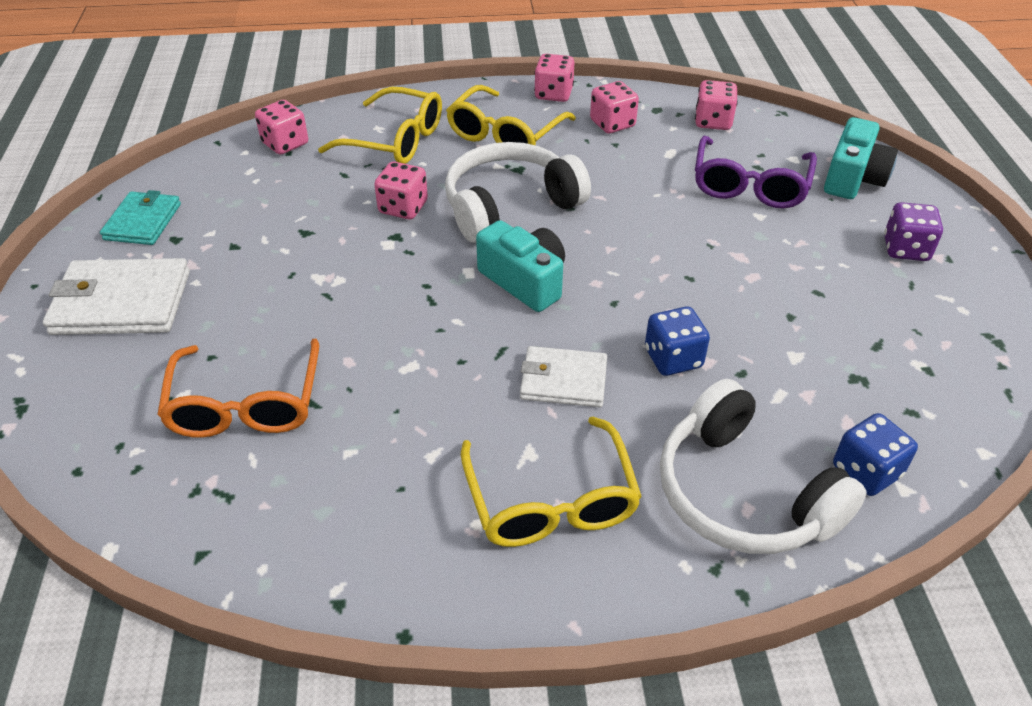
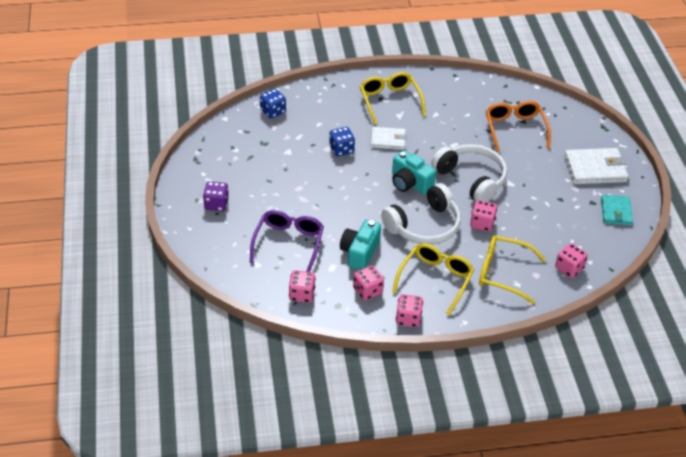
camera: 175 degrees right, 0 degrees up
white headphones [660,379,867,554] -> white headphones moved to [431,144,507,202]
turquoise camera [824,117,898,199] -> turquoise camera moved to [340,220,381,270]

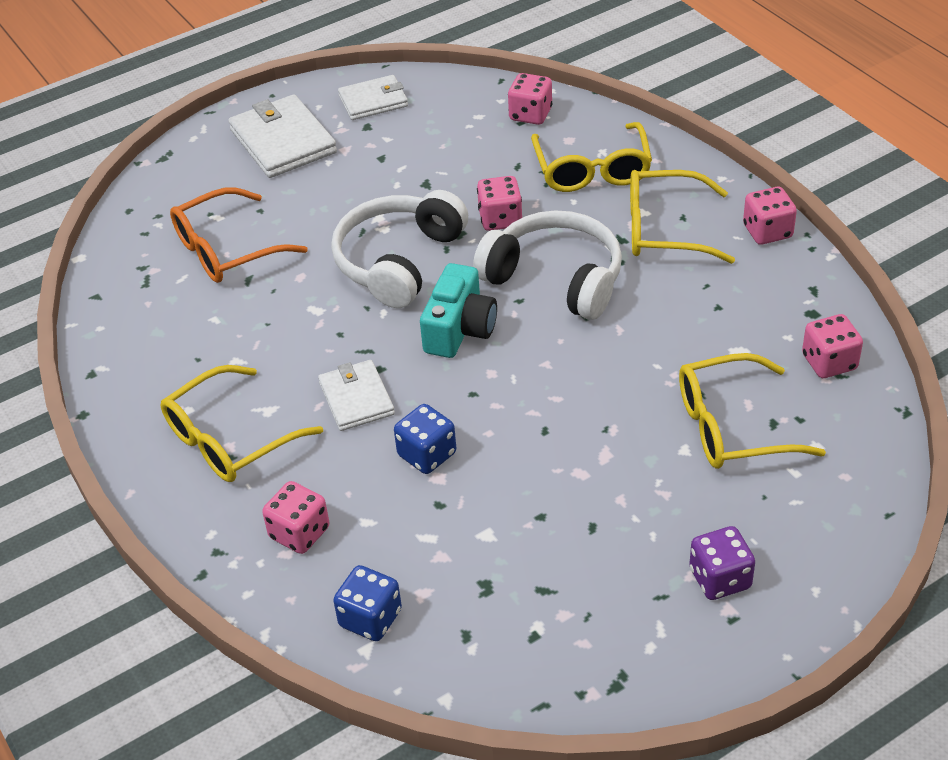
camera: 110 degrees left, 0 degrees up
purple glasses [250,210,324,272] -> yellow glasses [679,353,826,469]
turquoise camera [340,220,381,270] -> none
pink dice [353,265,384,301] -> pink dice moved to [262,481,329,554]
turquoise wallet [601,195,633,226] -> white wallet [338,75,408,120]

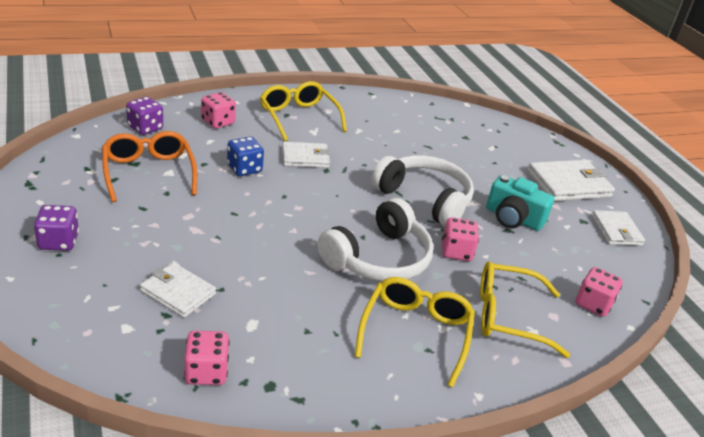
camera: 95 degrees right, 10 degrees down
orange glasses [170,187,308,283] -> orange glasses moved to [102,131,197,202]
blue dice [333,565,402,641] -> purple dice [126,97,163,135]
turquoise camera [420,263,497,358] -> turquoise camera moved to [486,175,554,231]
yellow glasses [679,353,826,469] -> white wallet [140,262,216,318]
pink dice [743,187,797,245] -> none

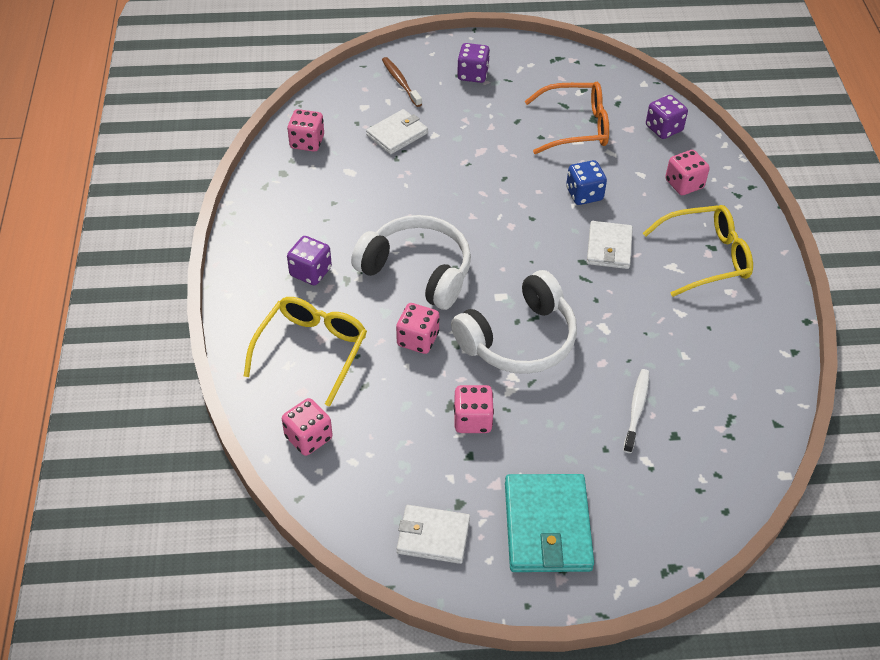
camera: 110 degrees right, 15 degrees up
white headphones [318,198,433,281] -> white headphones turned 150 degrees clockwise [351,215,471,310]
yellow glasses [355,277,475,387] -> purple dice [287,236,332,285]
turquoise camera [486,175,554,231] -> pink dice [454,385,494,433]
white wallet [527,160,615,201] -> turquoise wallet [505,474,594,572]
none -> brown toothbrush [382,57,422,107]
none -> white toothbrush [623,369,649,453]

